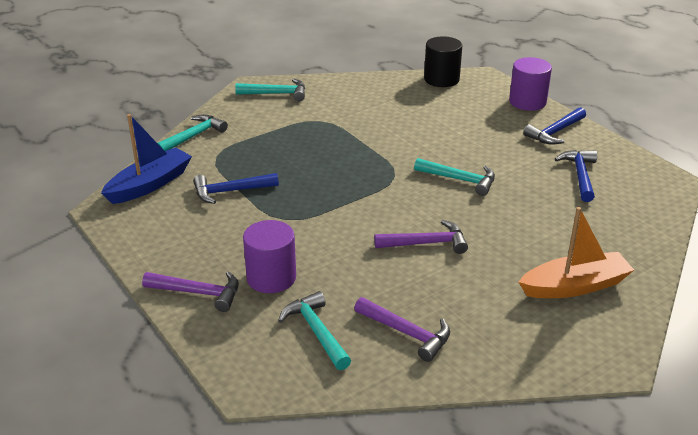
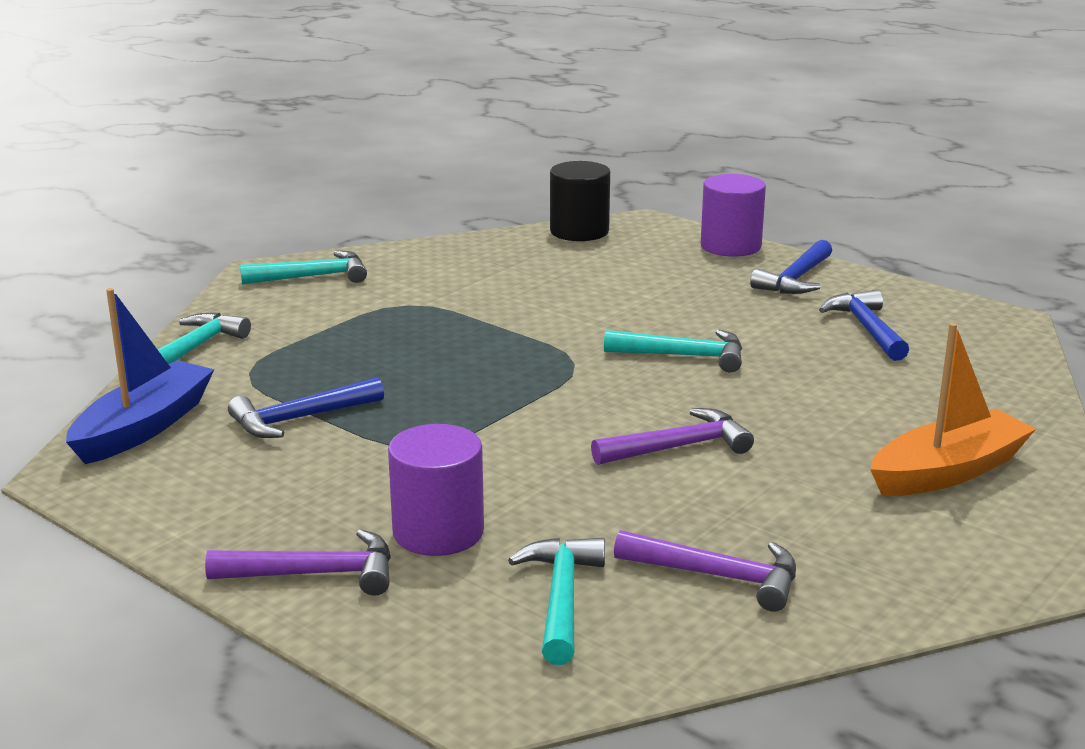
camera: 15 degrees left, 10 degrees down
turquoise hammer [278,291,351,370] -> turquoise hammer turned 45 degrees clockwise [508,538,605,665]

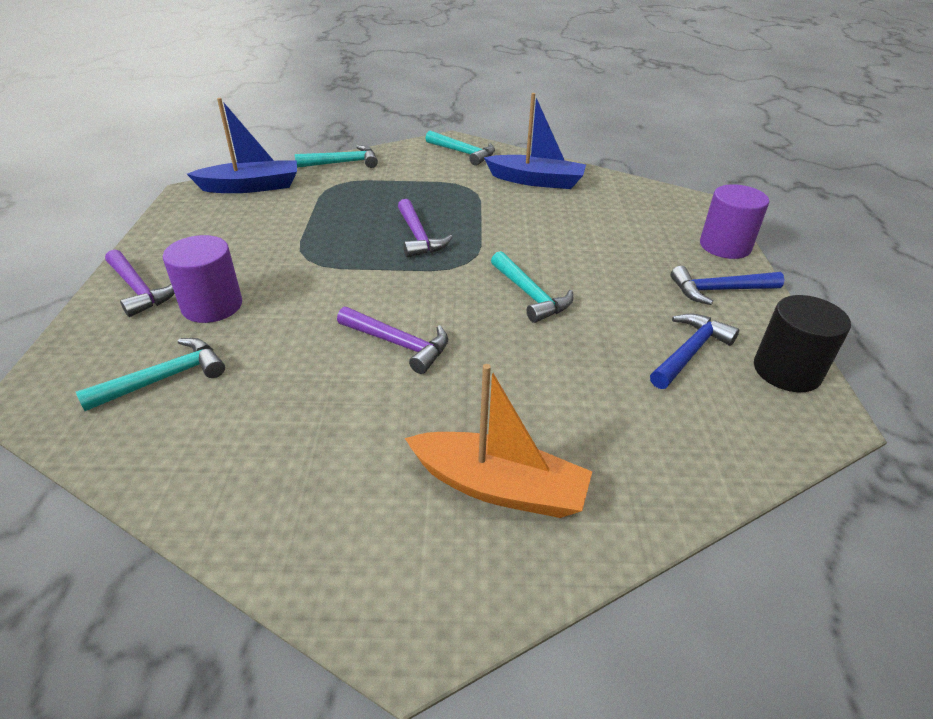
camera: 50 degrees right, 15 degrees up
blue hammer [228,377,384,438] -> none
black cylinder [550,161,610,241] -> black cylinder moved to [754,295,851,392]
purple hammer [614,530,796,612] -> purple hammer moved to [398,199,453,258]
none -> blue boat [484,93,586,189]

